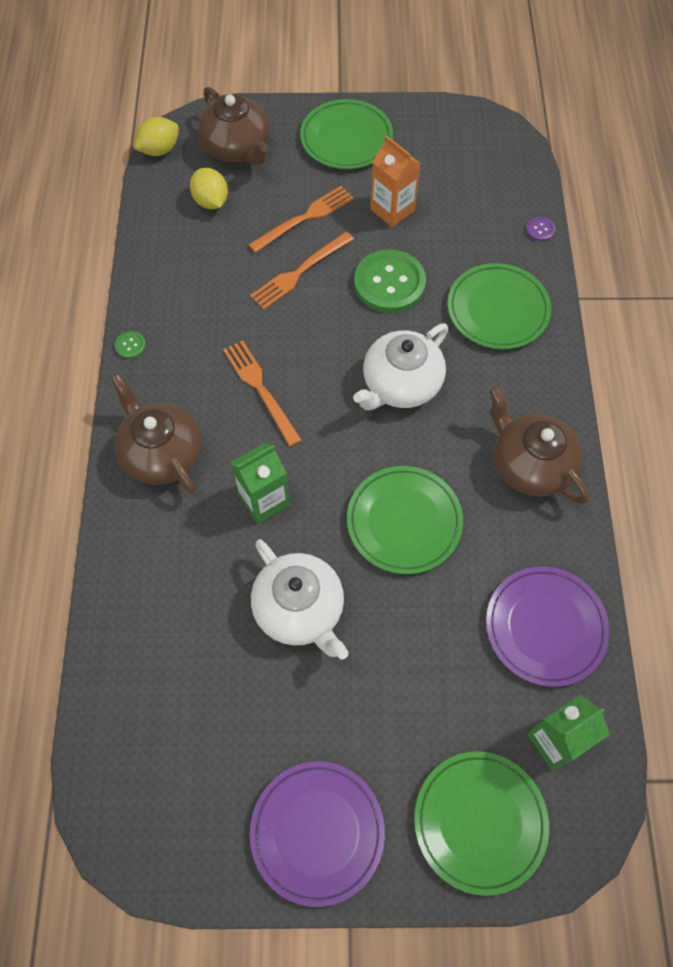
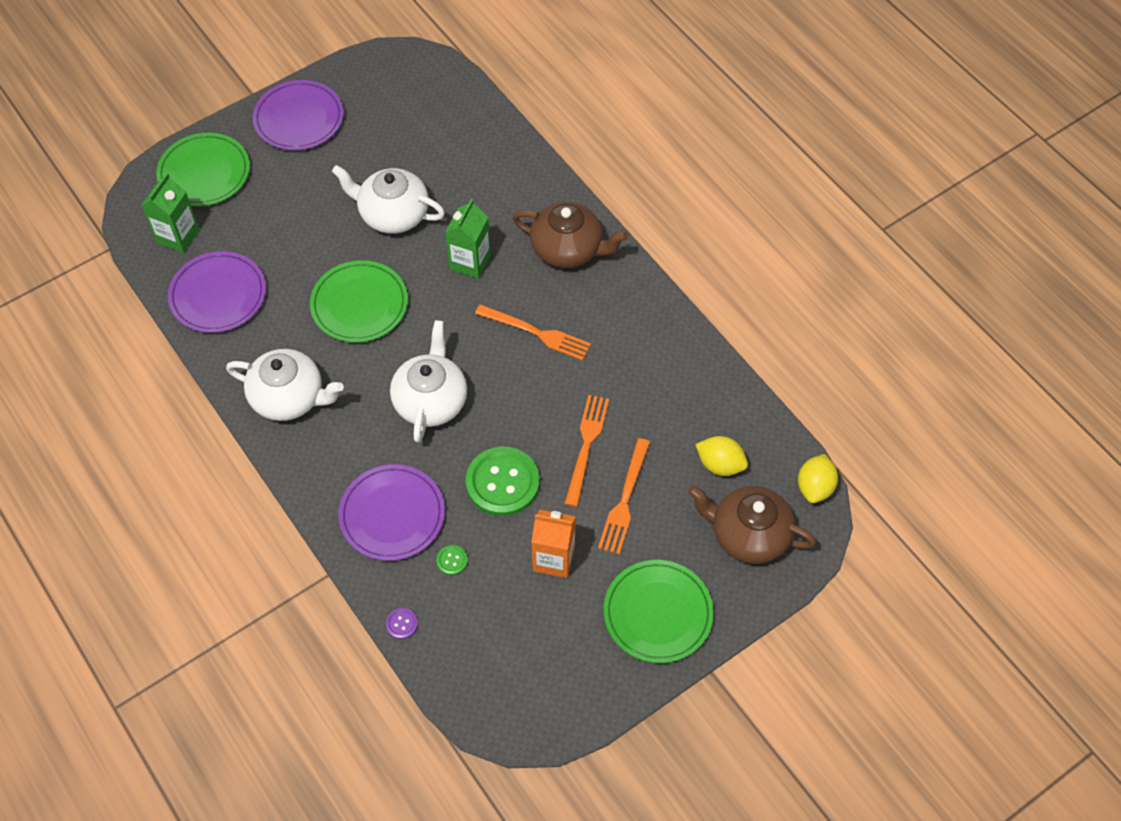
camera: 145 degrees right, 5 degrees down
green button [115,331,146,359] -> green button moved to [436,545,468,575]
green plate [447,263,552,349] -> purple plate [338,465,445,561]
brown teapot [489,386,589,504] -> white teapot [226,349,344,421]

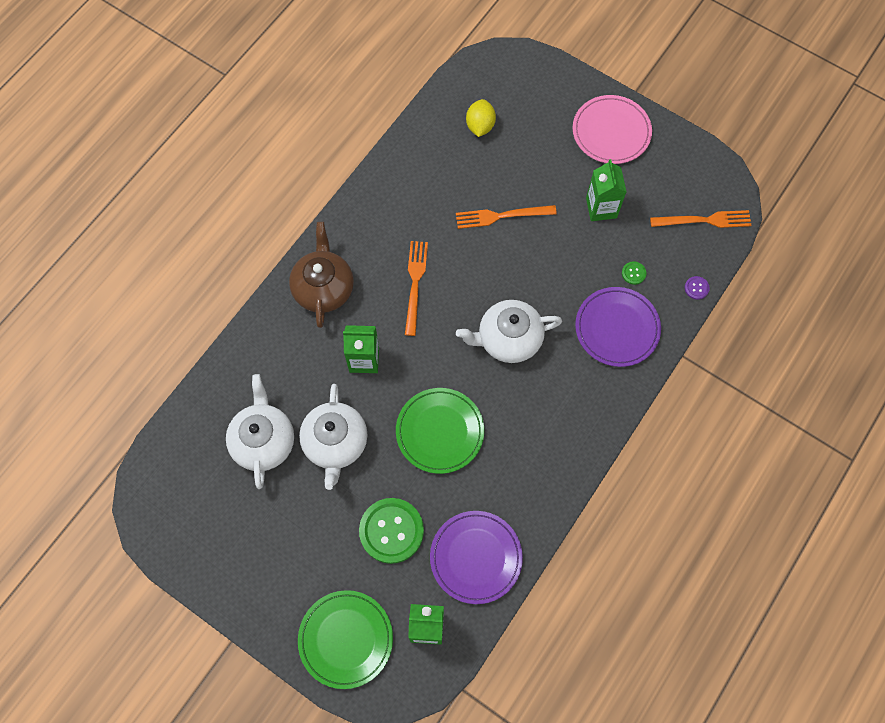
camera: 110 degrees left, 10 degrees up
white teapot [226,349,344,421] -> white teapot moved to [226,374,294,489]
purple plate [253,80,344,150] -> none
green button [466,447,540,516] -> green button moved to [359,498,424,564]
orange carton [531,509,576,578] -> green carton [586,159,627,221]
orange fork [598,438,650,554] -> orange fork moved to [650,210,752,228]
green plate [604,560,714,663] -> pink plate [573,95,652,164]
brown teapot [688,485,816,564] -> none
yellow lemon [798,454,838,503] -> none

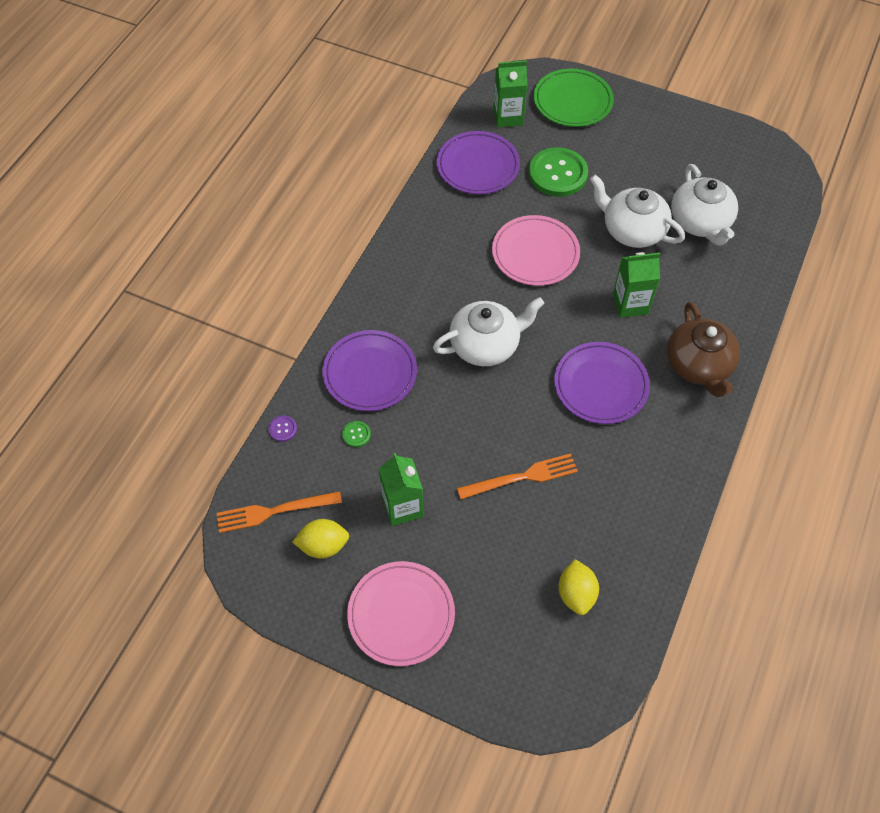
camera: 170 degrees right, 10 degrees down
white teapot [299,384,368,490] -> white teapot turned 45 degrees counterclockwise [590,174,685,248]
green plate [396,388,484,474] -> pink plate [492,215,580,286]
orange fork [405,241,428,336] -> purple plate [554,342,650,424]
none -> yellow lemon [293,519,349,559]

